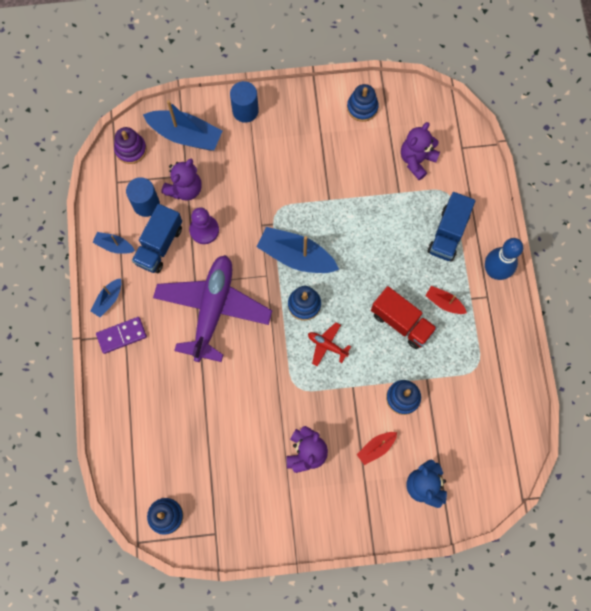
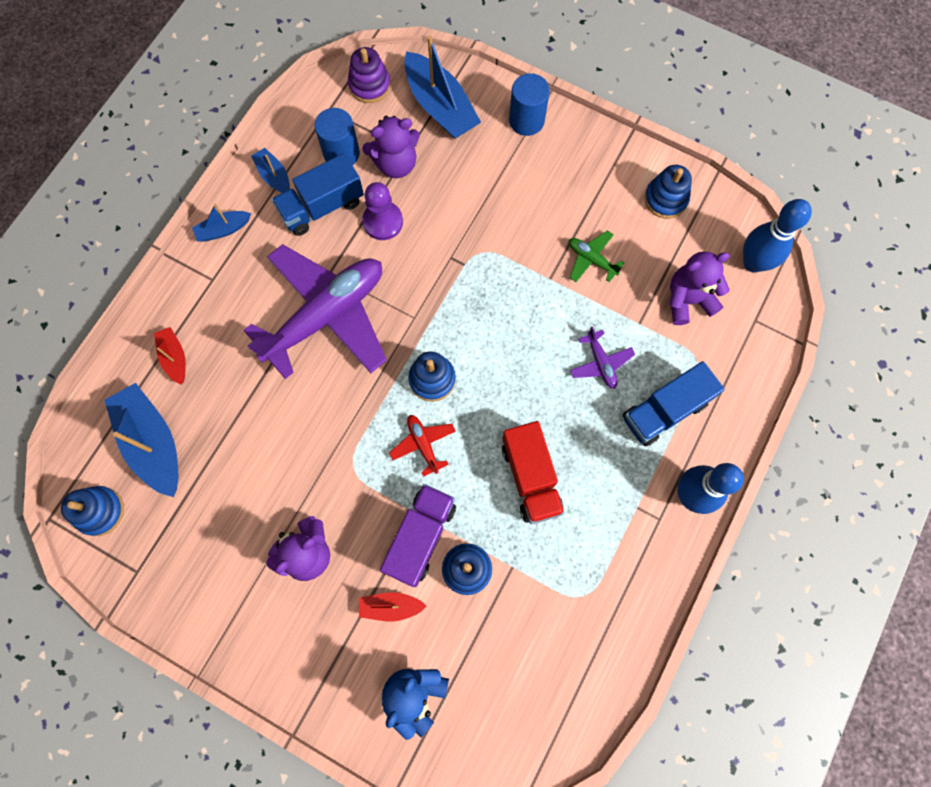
camera: 35 degrees right, 0 degrees up
purple domino [96,317,147,354] -> none
blue boat [257,227,339,273] -> blue boat moved to [104,383,178,497]
red boat [425,286,467,314] -> red boat moved to [154,327,186,384]
none -> purple truck [380,484,456,587]
none -> green plane [569,230,624,282]
none -> purple plane [570,327,635,389]
none -> blue bowling pin [743,199,812,272]

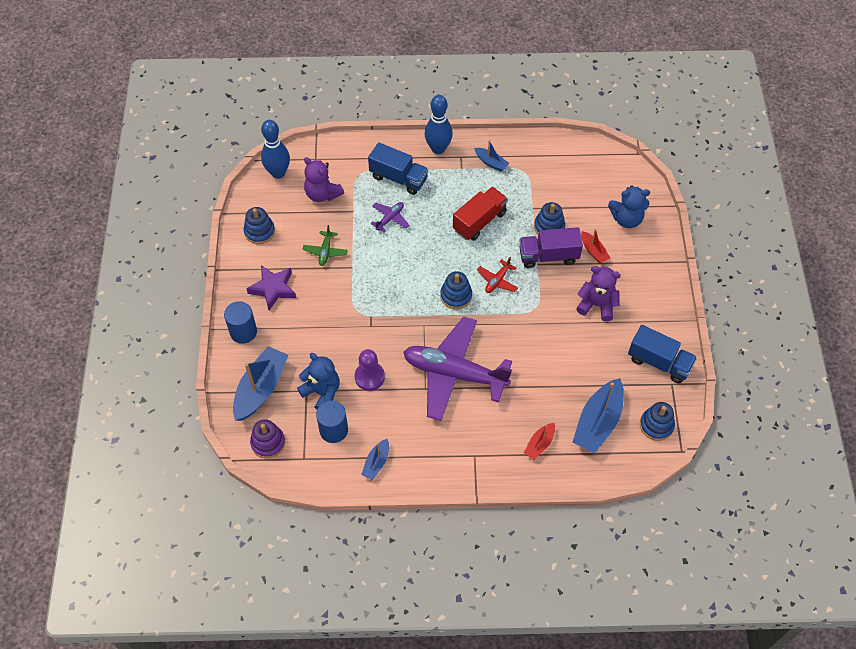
camera: 120 degrees left, 15 degrees down
blue boat [192,204,251,242] -> blue boat moved to [474,140,510,172]
blue truck [272,153,364,236] -> blue truck moved to [628,325,697,384]
purple teddy bear [362,116,420,178] -> blue teddy bear [297,353,340,410]
none -> purple star [246,265,296,310]

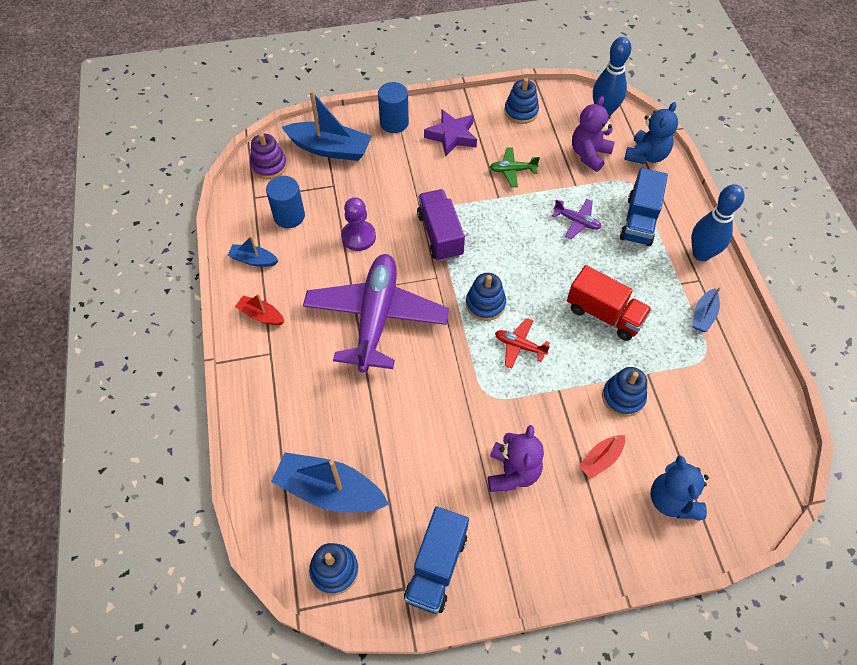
camera: 80 degrees right, 0 degrees up
blue teddy bear [297,353,340,410] -> blue teddy bear moved to [624,102,678,164]
purple truck [519,227,583,268] -> purple truck moved to [417,189,465,261]
red boat [524,423,555,460] -> red boat moved to [235,294,284,325]

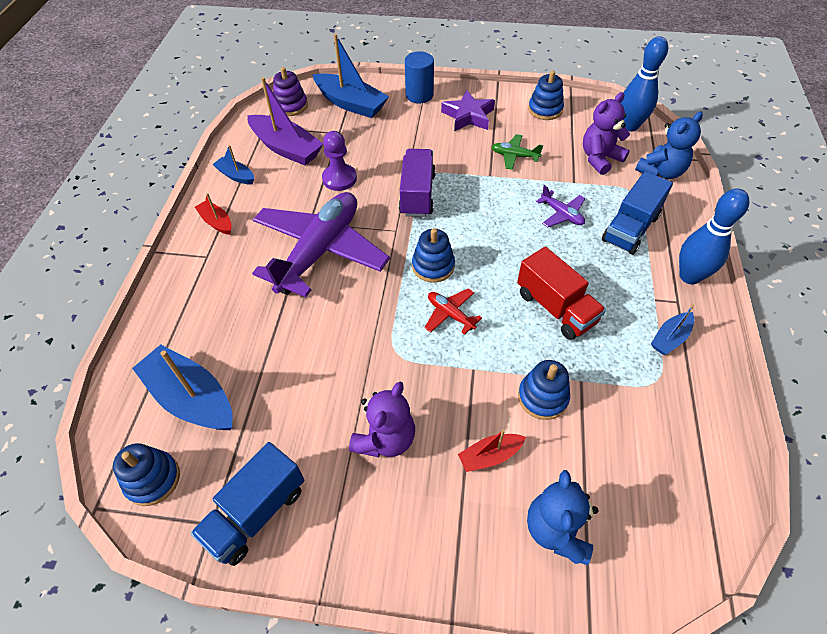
camera: 20 degrees right, 5 degrees down
blue cylinder [266,176,305,228] -> purple boat [248,77,323,165]

